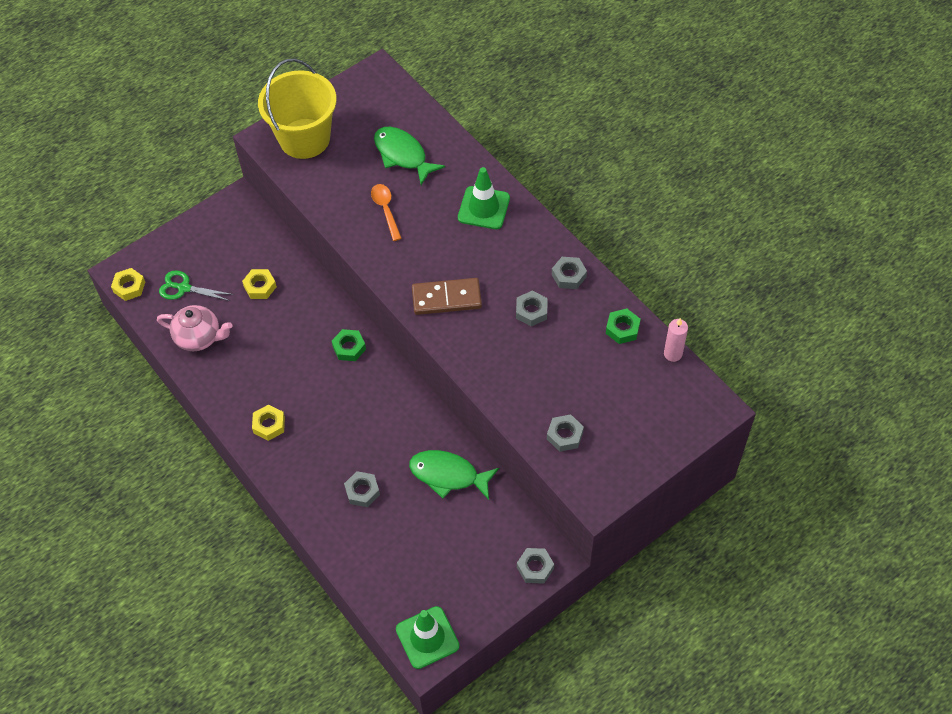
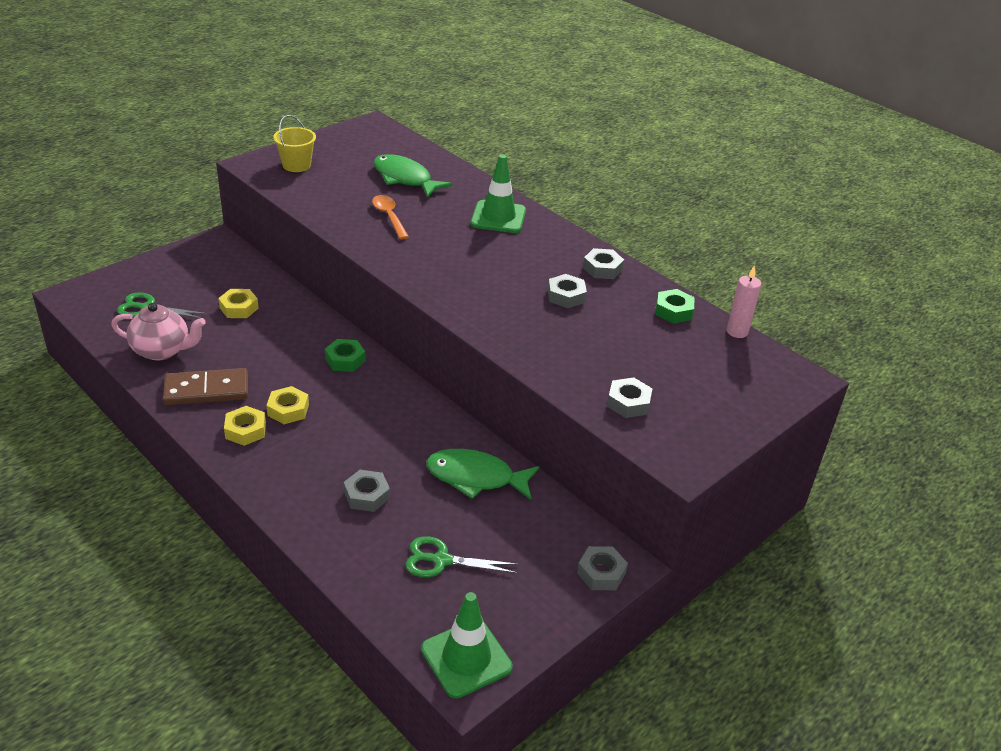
camera: 10 degrees left, 20 degrees down
yellow nut [111,268,145,301] -> yellow nut moved to [266,386,309,424]
yellow bucket [258,59,337,159] -> yellow bucket [273,115,316,172], size x0.50
brown domino [412,278,482,315] -> brown domino moved to [163,368,248,405]
none -> green scissors [405,536,519,577]

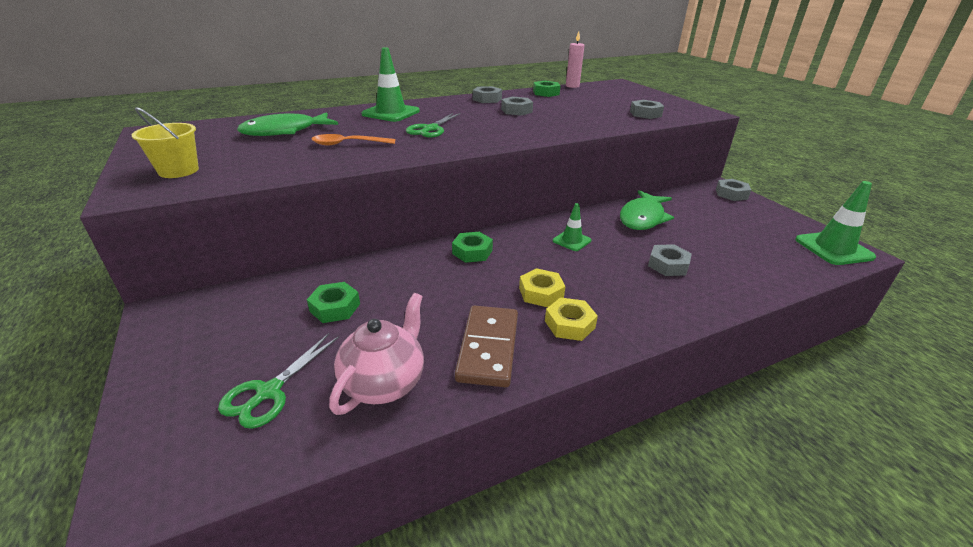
camera: 70 degrees left, 5 degrees down
yellow nut [218,289,259,318] -> green nut [307,282,360,323]
green scissors [405,536,519,577] -> green scissors moved to [406,113,460,137]
none -> green traffic cone [553,203,592,251]

